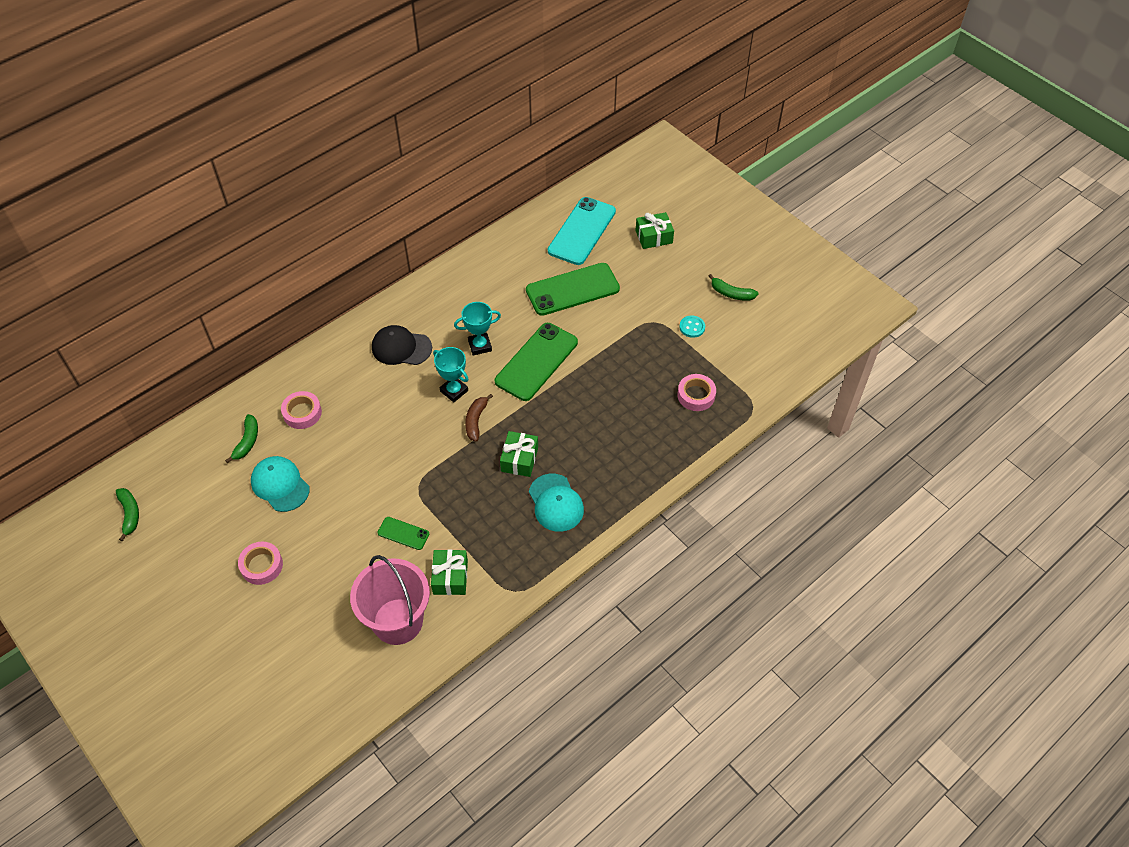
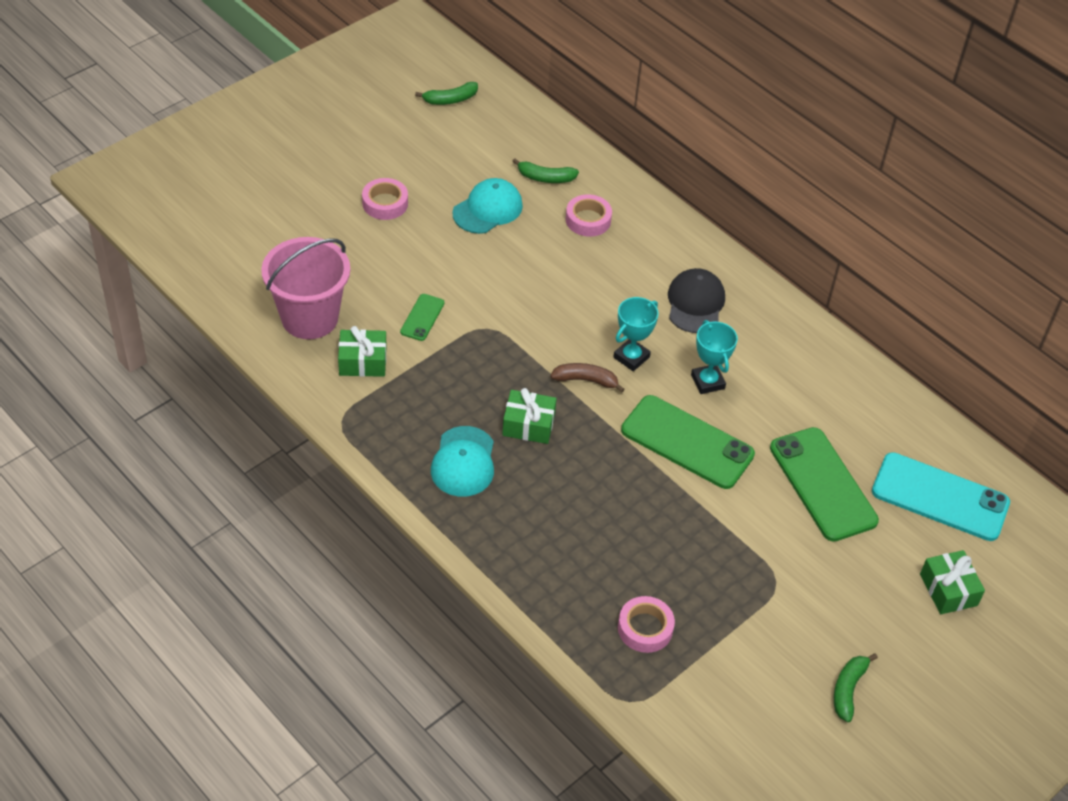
camera: 85 degrees right, 5 degrees down
turquoise cap [529,474,584,532] -> turquoise cap turned 60 degrees counterclockwise [431,426,494,497]
turquoise button [679,316,705,338] -> none

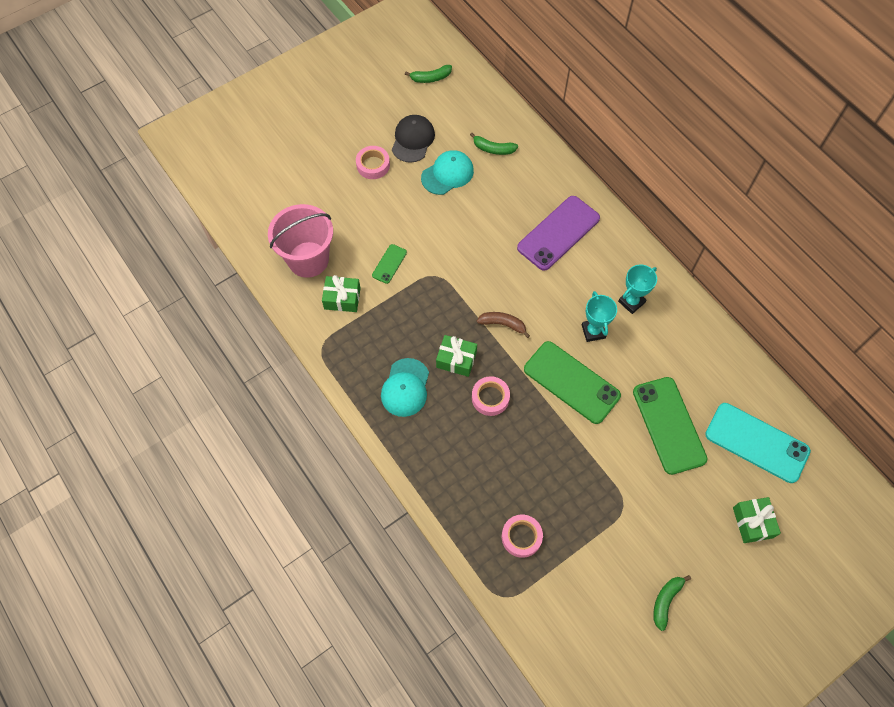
camera: 10 degrees right, 15 degrees up
pink tape [566,194,612,237] -> pink tape moved to [472,376,510,416]
turquoise trophy [613,297,659,371] -> turquoise trophy moved to [618,265,657,314]
black cap [668,268,725,333] -> black cap moved to [392,115,435,163]
none -> purple phone [517,196,600,271]

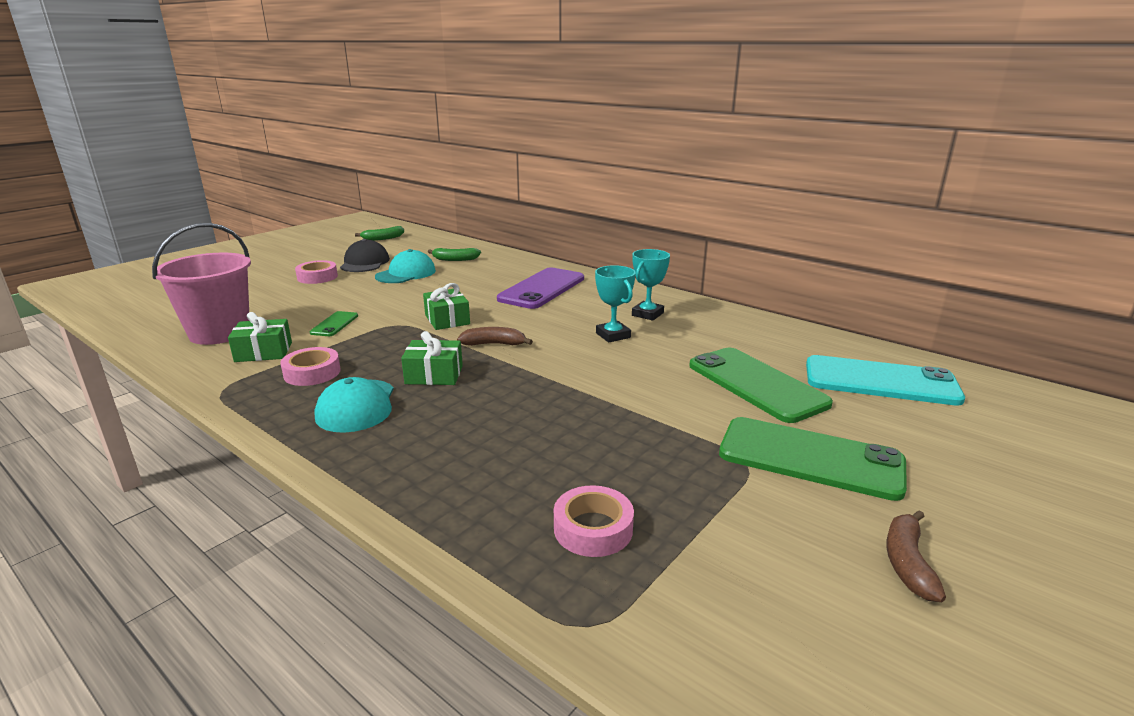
camera: 15 degrees left, 40 degrees down
pink tape [472,376,510,416] -> pink tape moved to [280,347,341,386]
green phone [524,341,621,424] -> green phone moved to [719,417,907,501]
green banana [653,575,691,631] -> brown banana [887,511,946,602]
green gift [733,497,781,543] -> green gift moved to [423,283,470,330]

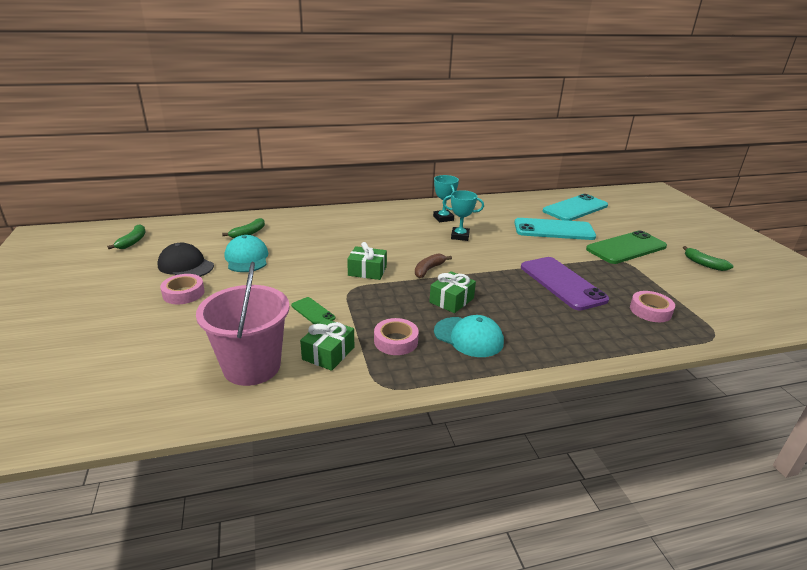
camera: 55 degrees left, 5 degrees up
purple phone [497,267,584,309] -> purple phone moved to [521,257,609,311]
green phone [689,348,833,423] -> turquoise phone [514,218,596,240]
brown banana [887,511,946,602] -> green banana [683,246,734,271]

